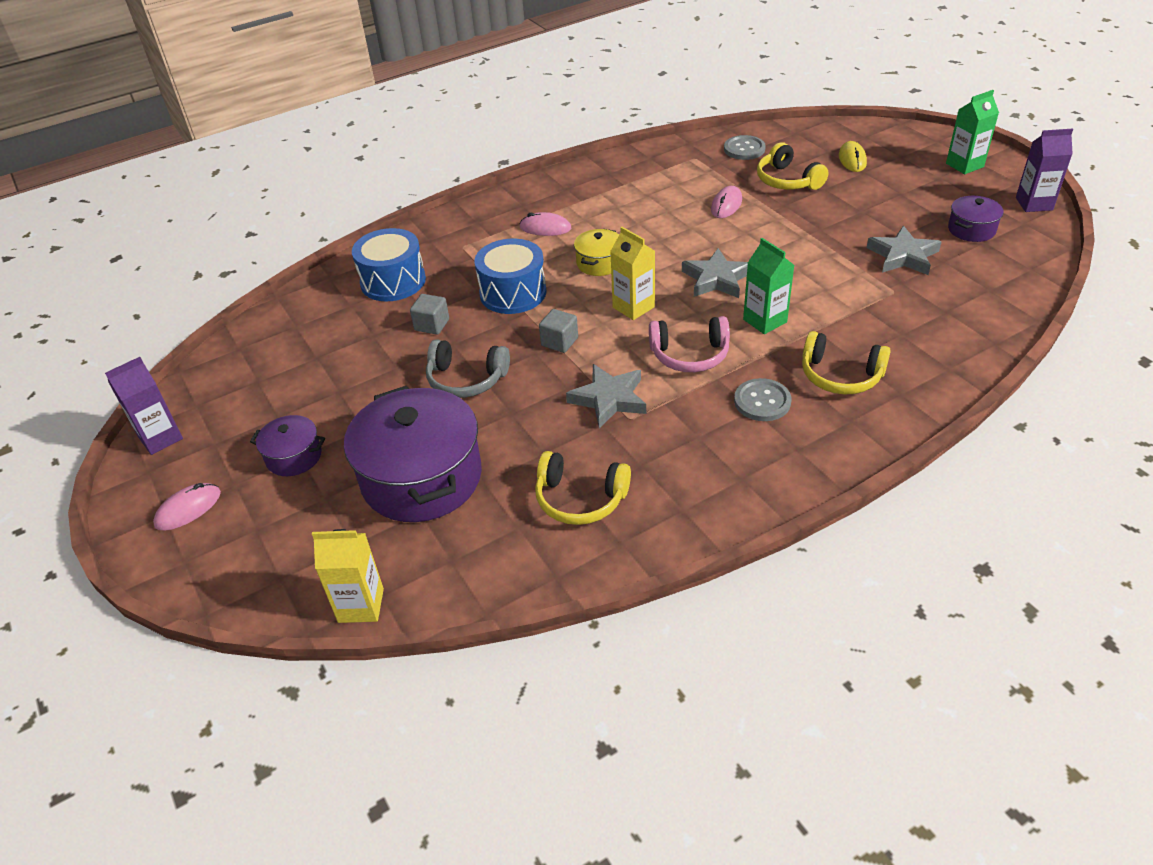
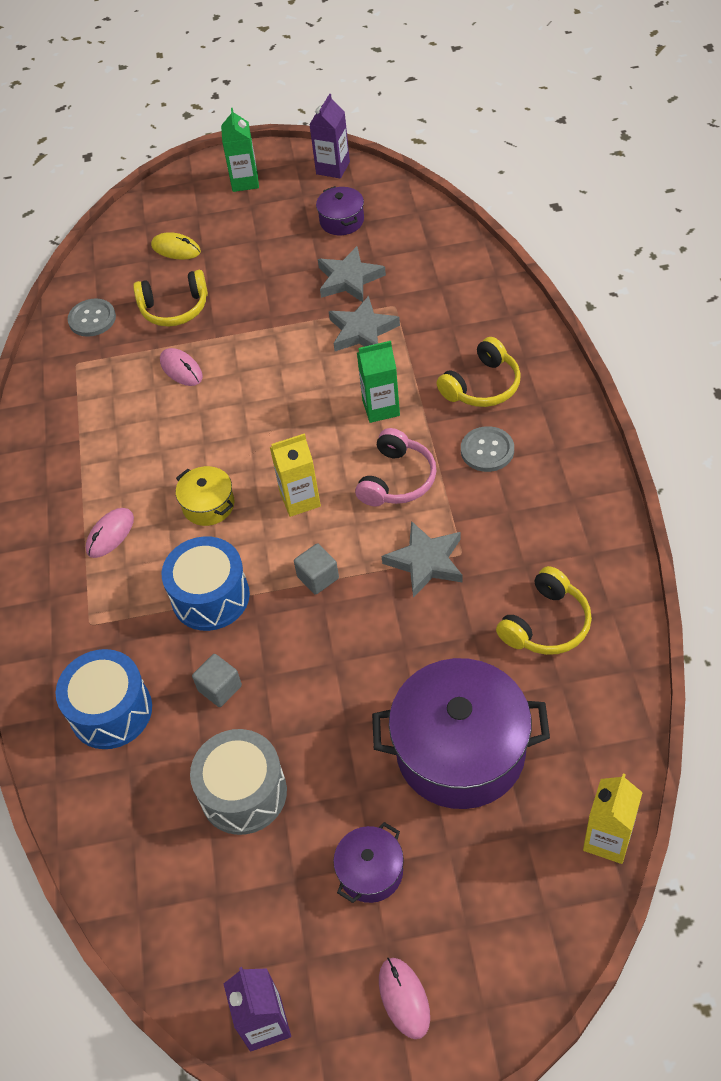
camera: 65 degrees left, 10 degrees up
grey headphones [426,339,510,398] -> none
grey star [682,248,748,298] -> grey star moved to [329,296,400,351]
none -> grey drum [190,729,287,835]

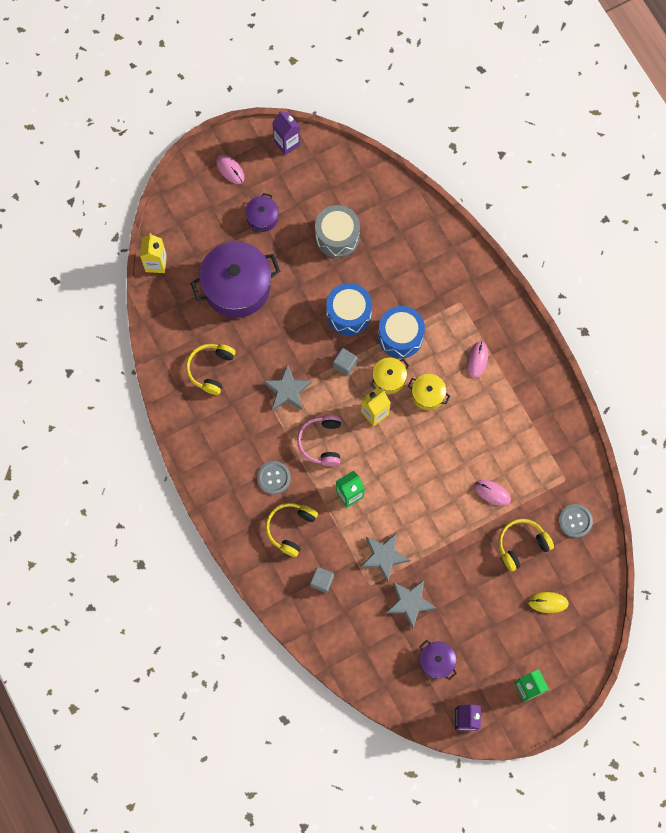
camera: 155 degrees right, 20 degrees up
blue drum [56,649,152,749] -> blue drum moved to [326,283,372,335]
grey cube [192,654,242,707] -> grey cube moved to [310,567,334,593]
none -> yellow pot [370,358,409,394]

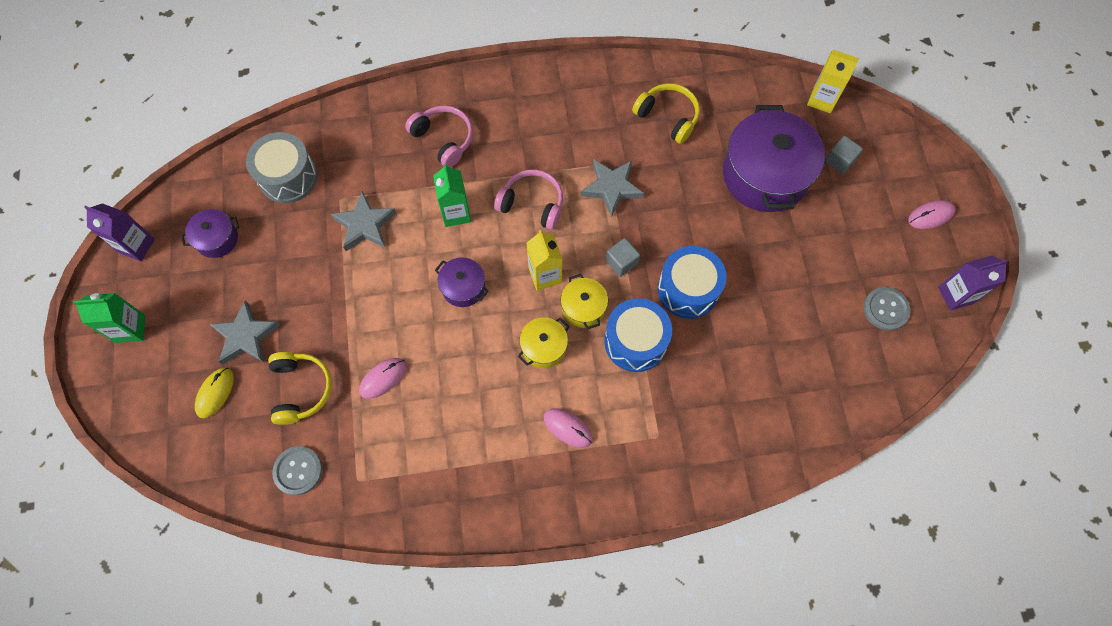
camera: 110 degrees right, 5 degrees down
purple pot [245,193,279,232] -> purple pot moved to [435,257,488,307]
grey button [257,461,291,495] -> grey button moved to [863,287,911,331]
yellow headphones [266,503,318,557] -> pink headphones [405,105,473,167]
grey cube [310,567,334,593] -> grey cube moved to [825,136,863,174]
grey drum [315,205,360,258] -> grey drum moved to [246,132,317,203]
grey star [386,580,437,629] -> grey star moved to [210,301,280,365]

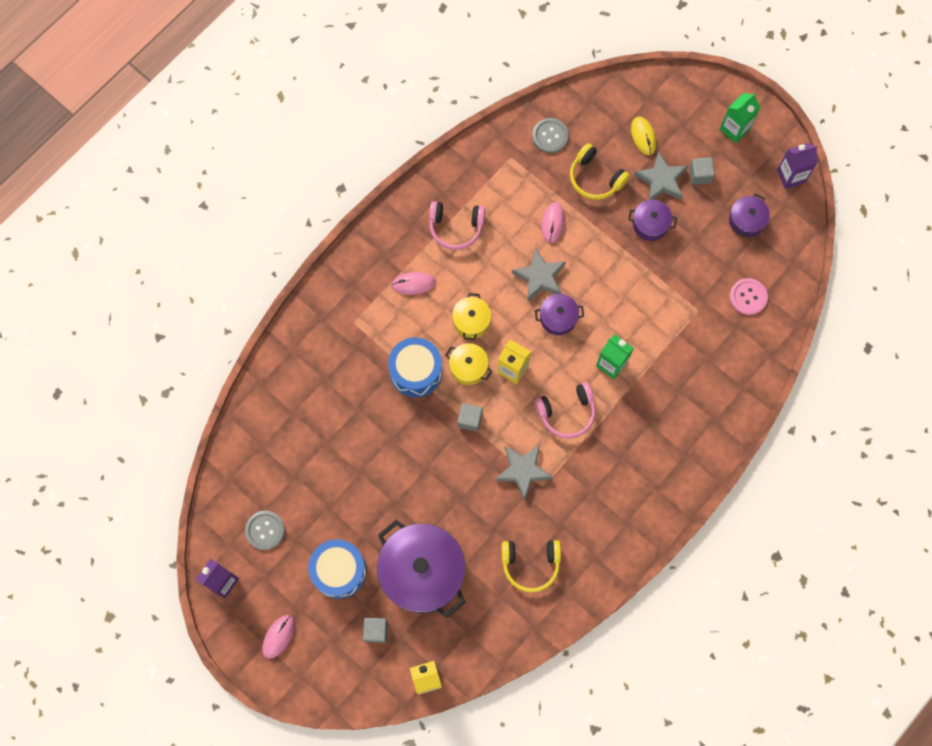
camera: 140 degrees right, 5 degrees up
grey drum [246,132,317,203] -> pink button [730,278,768,315]
grey star [331,191,396,251] -> grey star moved to [512,248,566,301]
pink headphones [405,105,473,167] -> pink headphones moved to [429,201,485,250]
blue drum [658,246,727,319] -> blue drum moved to [308,539,367,599]
none -> purple pot [628,200,677,241]
none -> grey cube [689,157,715,185]

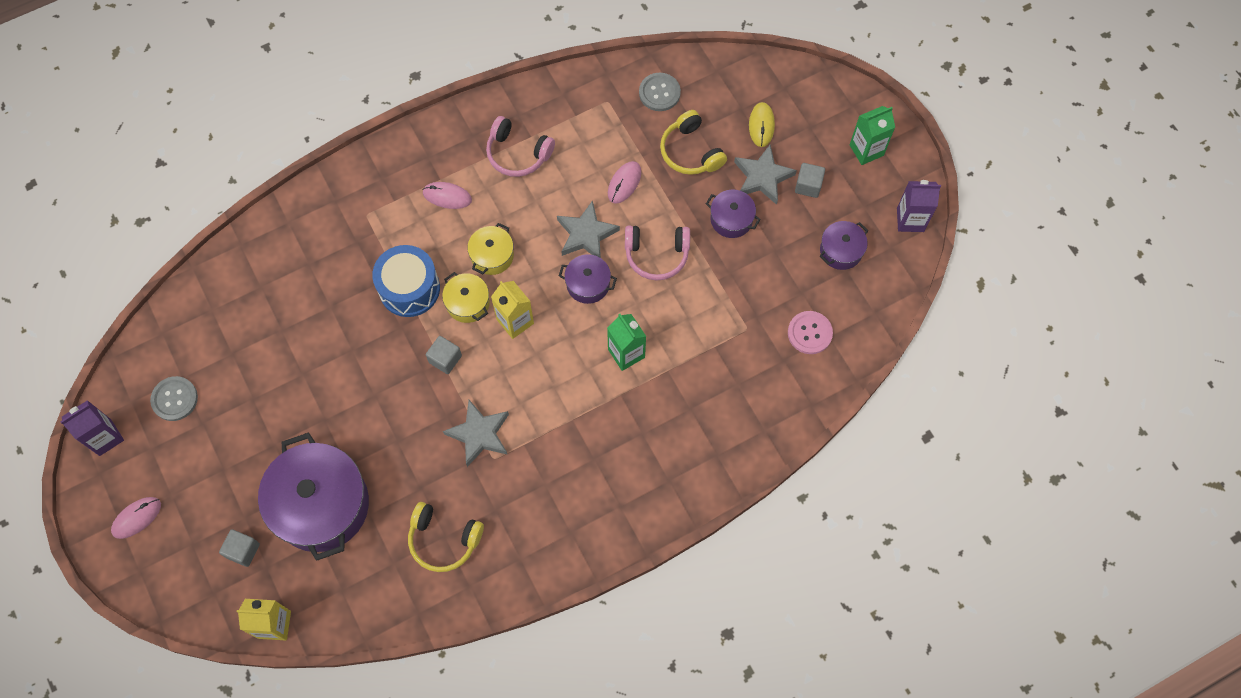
camera: 20 degrees right, 5 degrees down
blue drum [308,539,367,599] -> none
pink headphones [535,382,596,438] -> pink headphones moved to [625,226,690,280]

